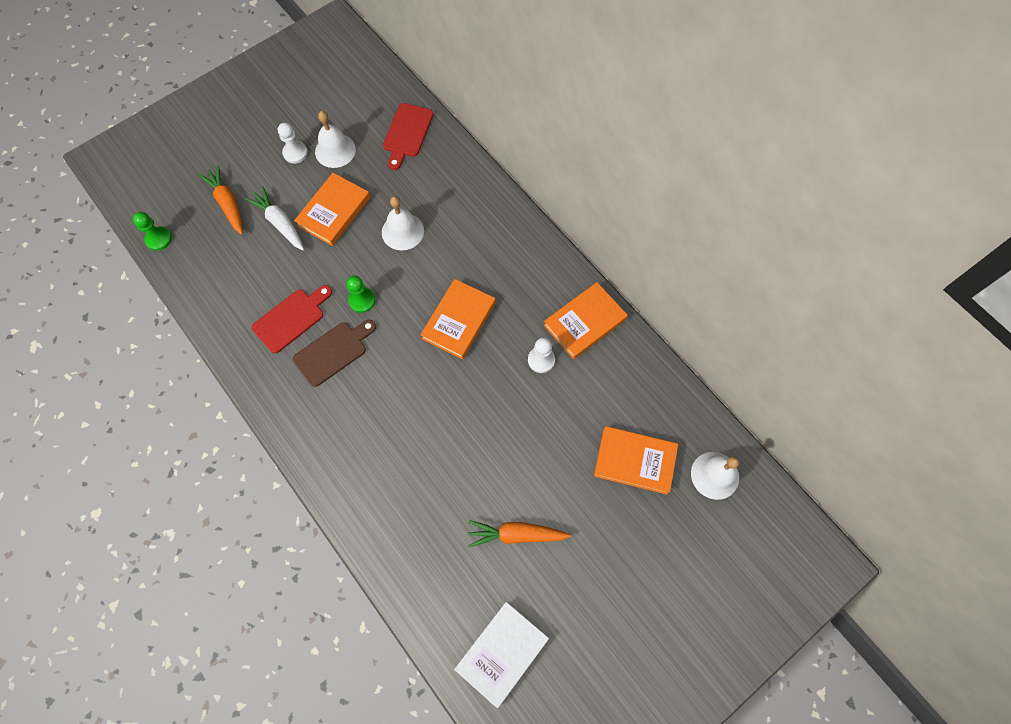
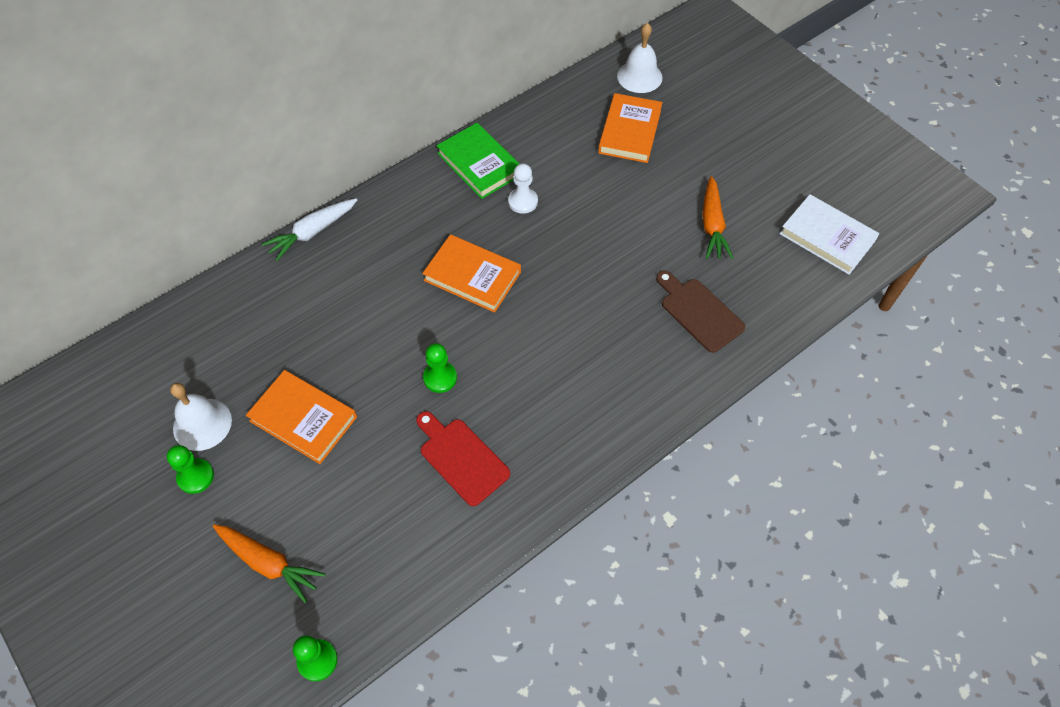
camera: 90 degrees left, 10 degrees down
orange carrot [198,165,243,235] -> orange carrot turned 120 degrees counterclockwise [213,524,325,603]
white carrot [245,186,304,251] -> white carrot moved to [262,198,357,261]
white pawn [278,123,308,163] -> green pawn [167,445,214,494]
brown cutting board [293,320,376,387] -> brown cutting board moved to [656,270,745,353]
white bell [382,196,424,250] -> none
red cutting board [383,103,433,170] -> none
orange book [544,282,628,359] -> green book [436,123,519,199]

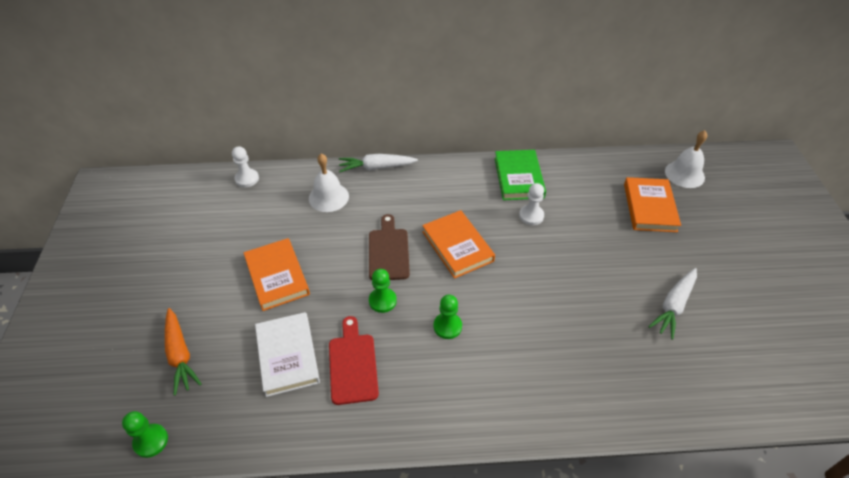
camera: 35 degrees right, 10 degrees down
green pawn [167,445,214,494] -> green pawn moved to [434,295,462,339]
white bell [170,383,232,451] -> white bell moved to [309,154,349,212]
orange book [598,93,663,163] -> orange book turned 45 degrees counterclockwise [624,177,681,232]
brown cutting board [656,270,745,353] -> brown cutting board moved to [369,214,410,280]
orange carrot [702,176,733,259] -> white carrot [648,268,697,340]
white book [780,194,879,275] -> white book moved to [255,312,320,397]
none -> white pawn [232,146,259,187]

